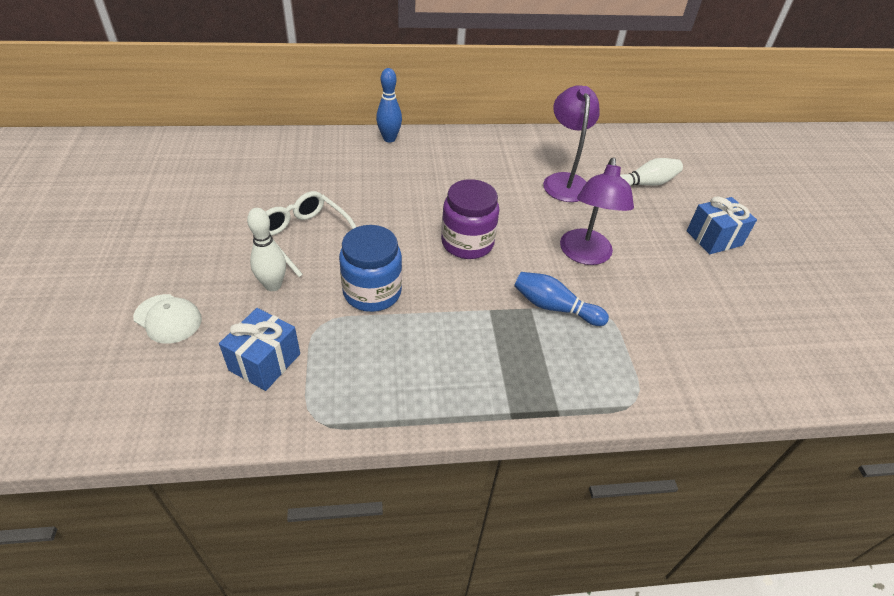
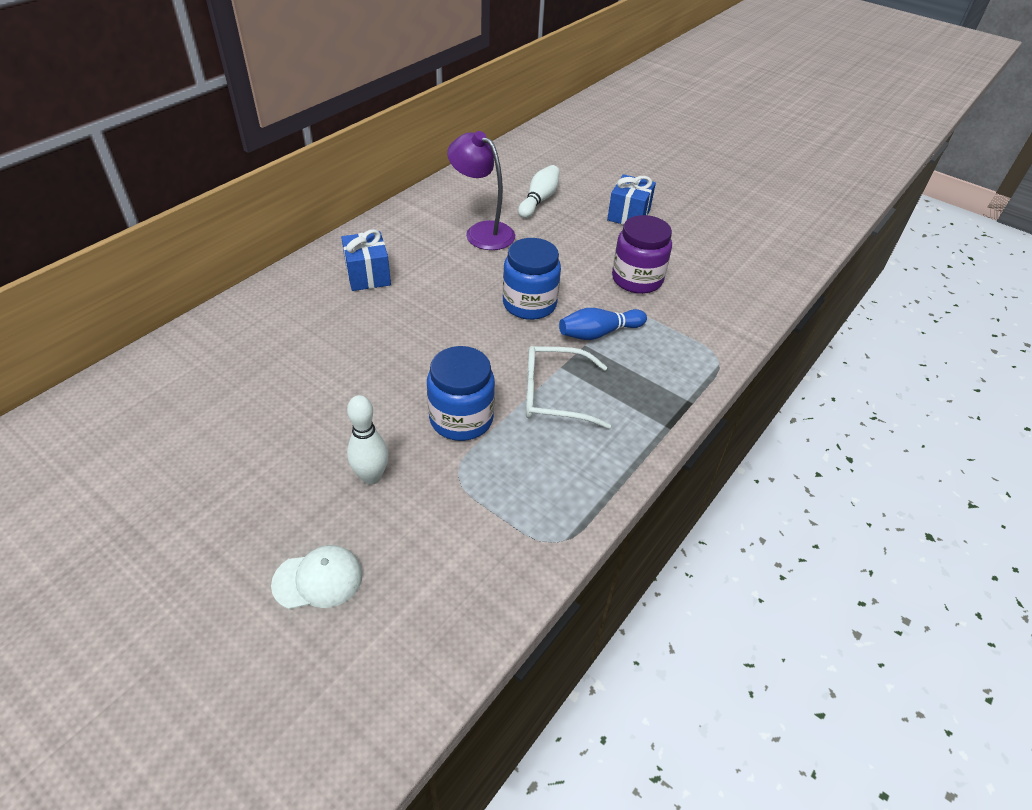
camera: 45 degrees left, 0 degrees up
blue gift [219,308,300,391] -> blue gift moved to [341,229,391,291]
white glasses [266,191,356,277] -> white glasses moved to [526,346,611,429]
blue bowling pin [376,68,402,142] -> none
purple jar [441,179,499,259] -> purple jar moved to [612,215,672,294]
purple lamp [560,158,634,265] -> none
none -> blue jar [503,238,561,320]

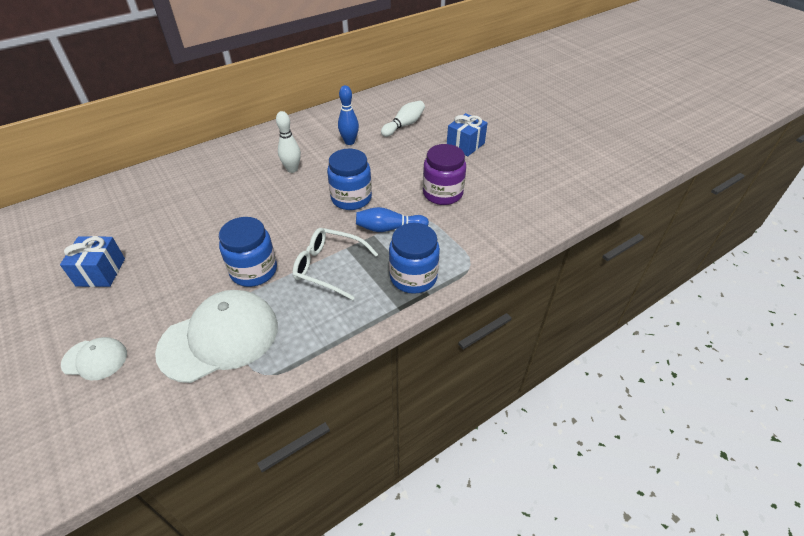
camera: 20 degrees right, 0 degrees up
blue gift [341,229,391,291] -> blue gift moved to [60,236,125,287]
white bowling pin [347,395,388,485] -> white bowling pin moved to [276,111,301,173]
purple lamp [447,131,515,250] -> blue bowling pin [338,85,359,145]
none -> white cap [155,290,278,383]
none -> blue jar [389,223,440,294]

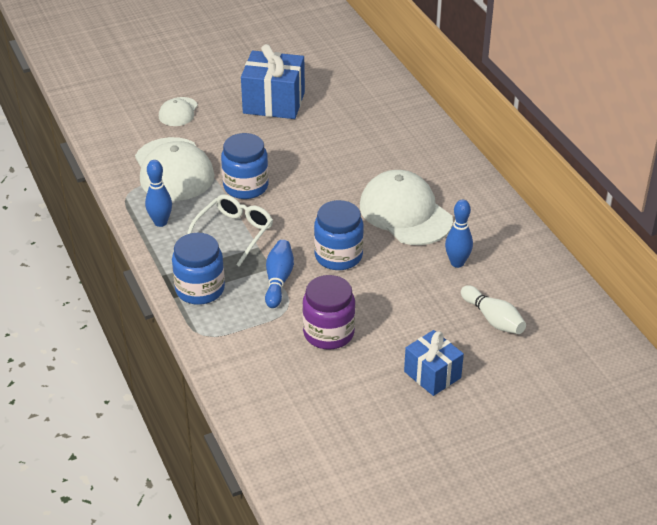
camera: 100 degrees right, 5 degrees down
blue gift [60,236,125,287] -> blue gift [241,44,305,119], size x1.57
white bowling pin [276,111,301,173] -> white cap [360,170,453,245]
none -> blue bowling pin [145,160,172,227]

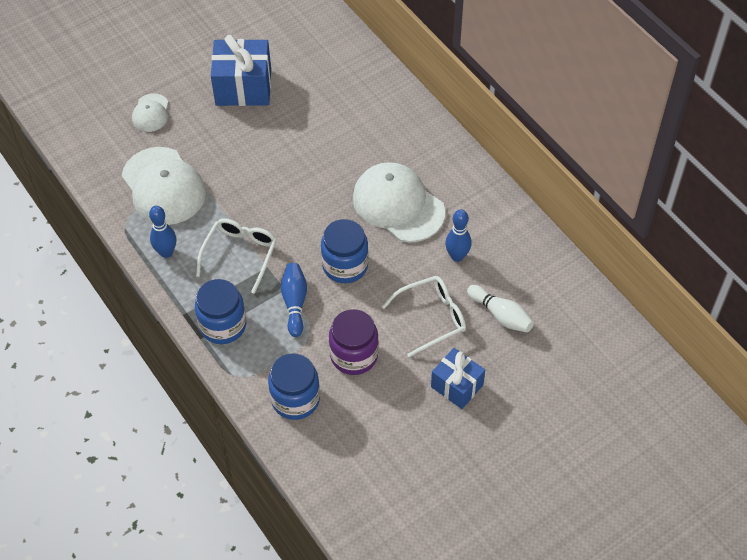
camera: 10 degrees left, 15 degrees up
blue jar [221,133,269,199] -> blue jar moved to [268,353,320,420]
none -> white glasses [382,276,466,357]

